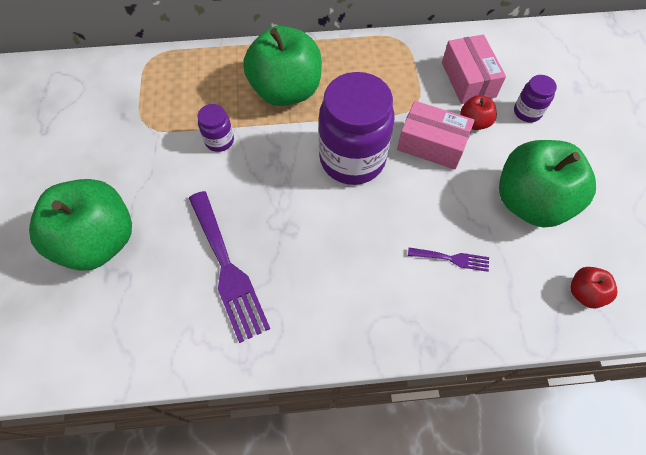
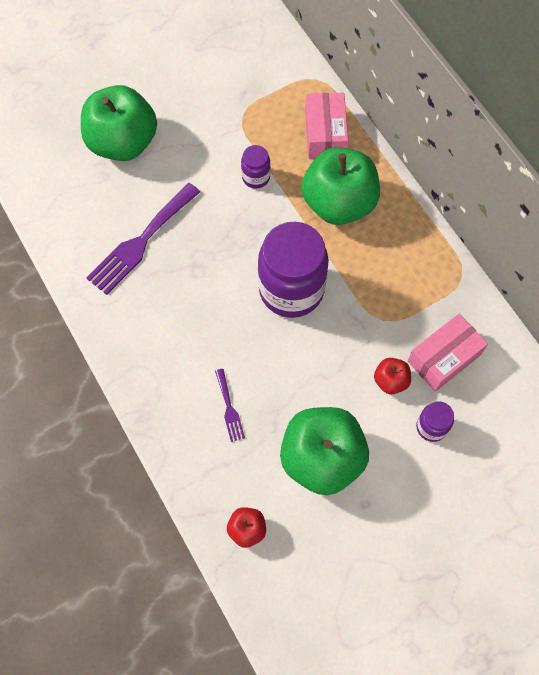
camera: 65 degrees right, 5 degrees up
pink box [397,101,475,170] -> pink box moved to [305,93,348,159]

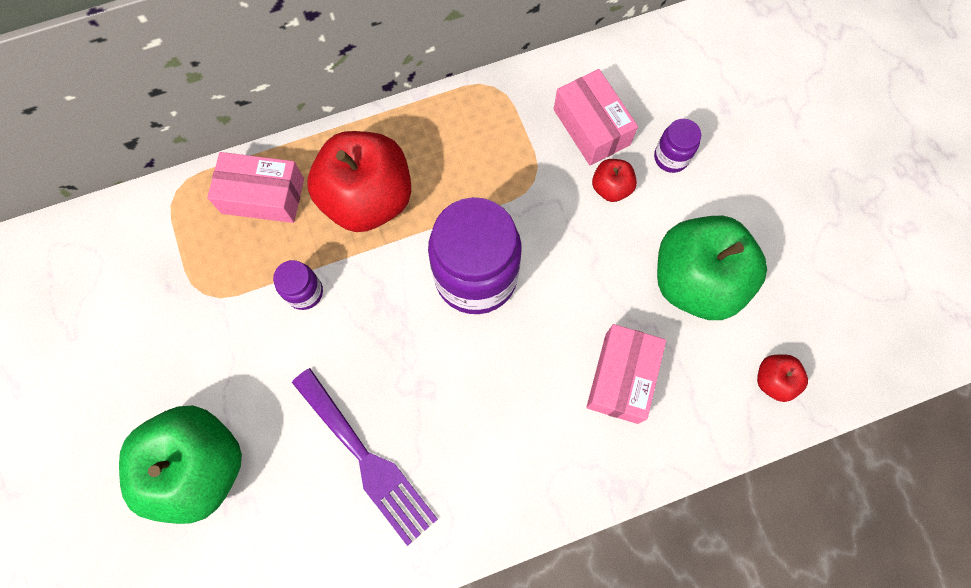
camera: 80 degrees left, 5 degrees up
purple fork [215,369,245,442] -> pink box [586,324,666,424]
green apple [301,147,380,225] -> red apple [307,131,411,232]

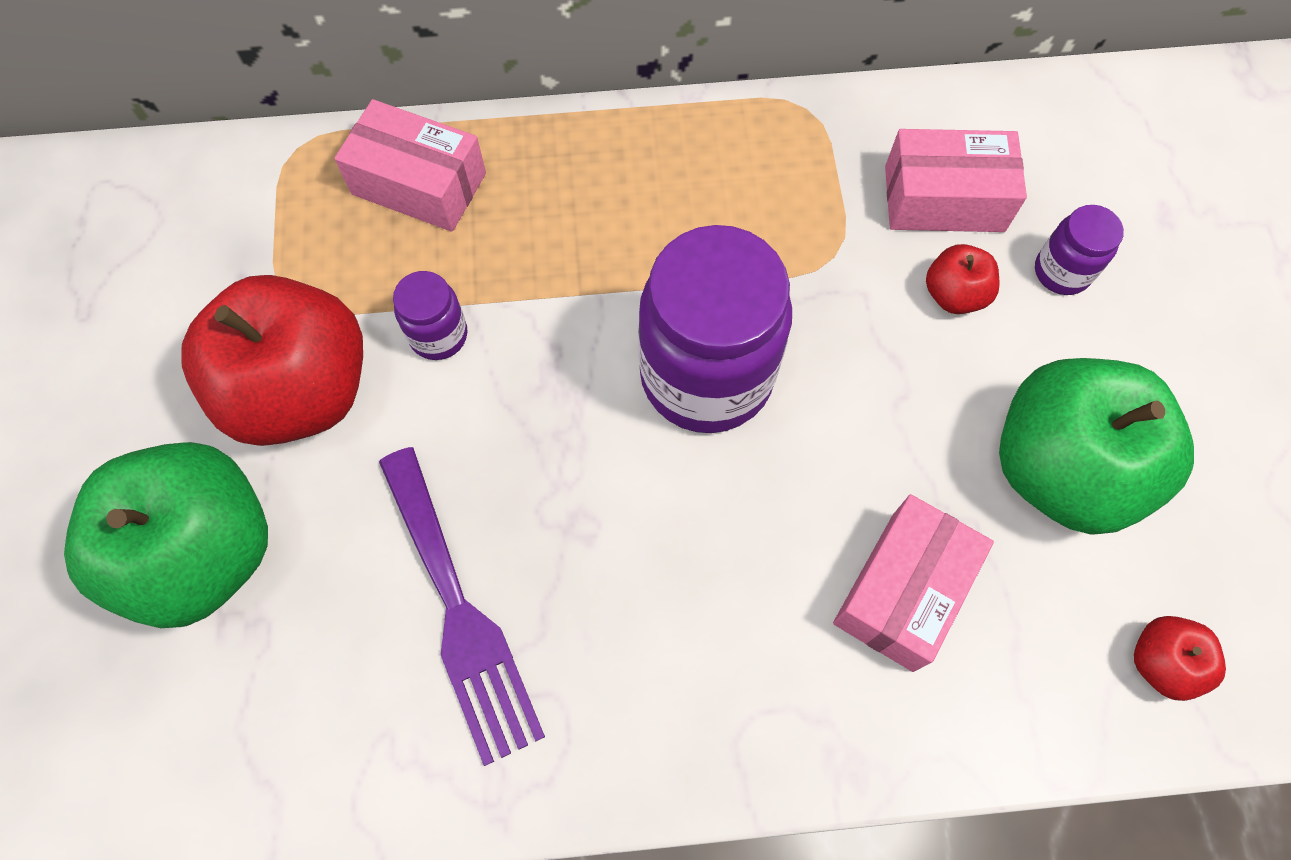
camera: 15 degrees right, 5 degrees down
red apple [307,131,411,232] -> red apple moved to [181,275,363,446]
pink box [554,69,638,165] -> pink box turned 75 degrees counterclockwise [885,129,1027,232]

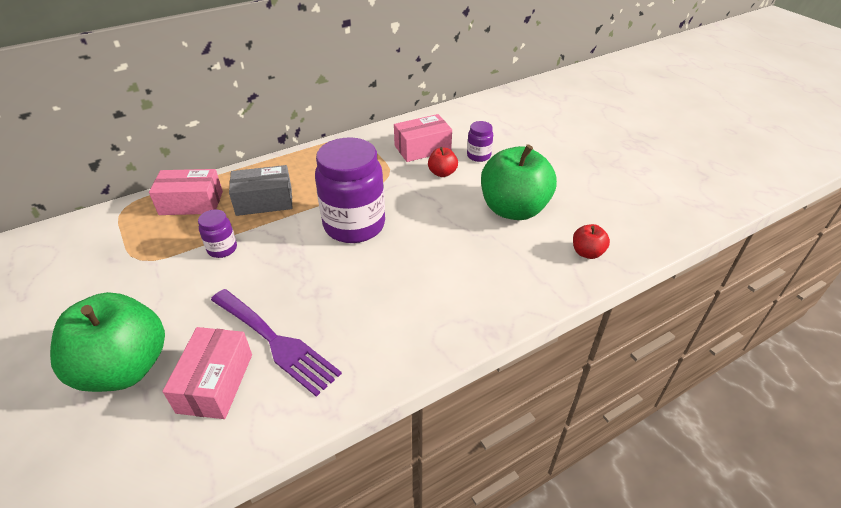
camera: 25 degrees left, 25 degrees down
red apple [181,275,363,446] -> none
pink box [833,494,994,672] -> pink box moved to [163,327,252,419]
none -> grey box [229,165,292,216]

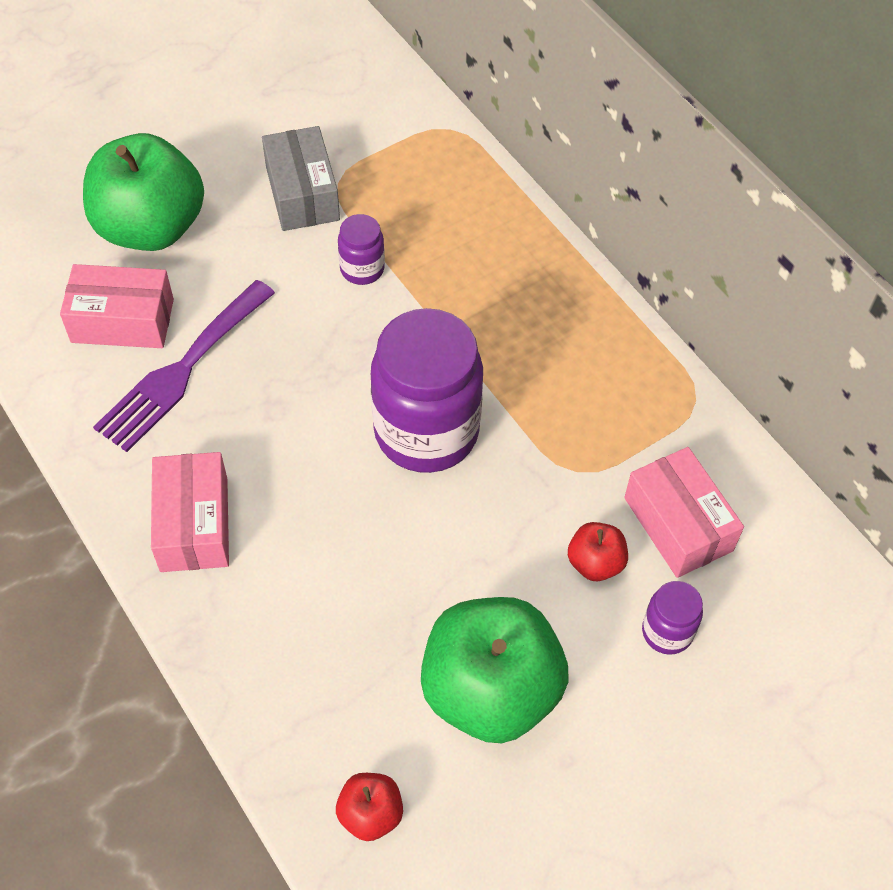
camera: 85 degrees right, 15 degrees up
pink box [149,169,223,215] -> pink box moved to [151,452,229,572]
grey box [229,165,292,216] -> grey box moved to [262,126,340,231]

